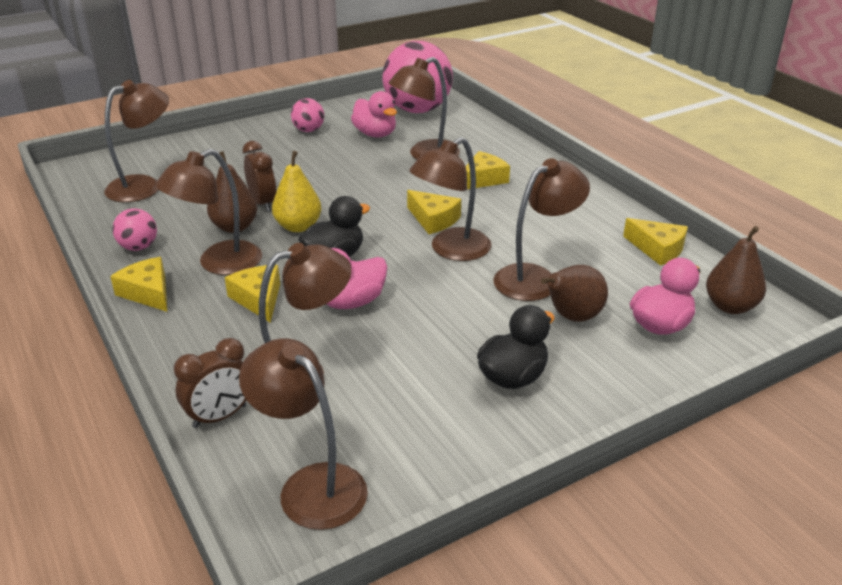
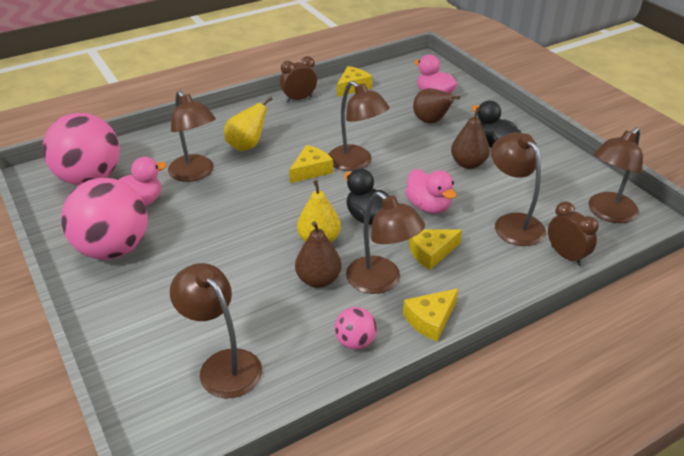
camera: 90 degrees left, 5 degrees up
brown clock [243,141,277,211] -> brown clock moved to [280,56,317,102]
pink ball [291,98,324,132] -> pink ball [61,178,148,260], size x2.20
yellow cheese [466,151,510,189] -> yellow pear [224,97,273,151]
brown lamp [493,158,590,301] -> none
brown pear [706,226,766,314] -> brown pear moved to [451,107,490,169]

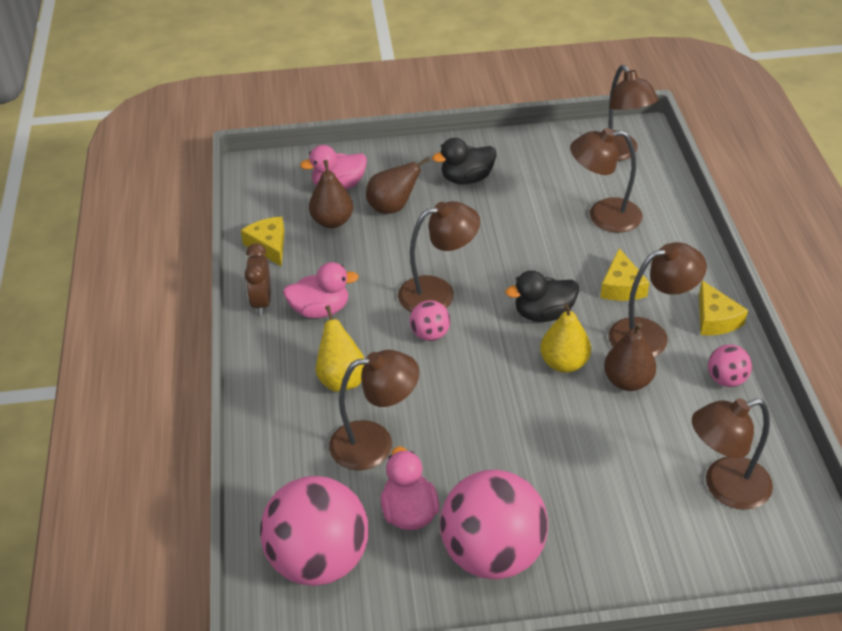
camera: 65 degrees left, 5 degrees up
yellow cheese [289,145,333,183] -> pink ball [410,300,450,341]
pink duck [405,169,456,214] -> pink duck moved to [283,262,359,318]
brown pear [451,107,490,169] -> brown pear moved to [309,160,353,228]
brown clock [548,201,599,266] -> none

